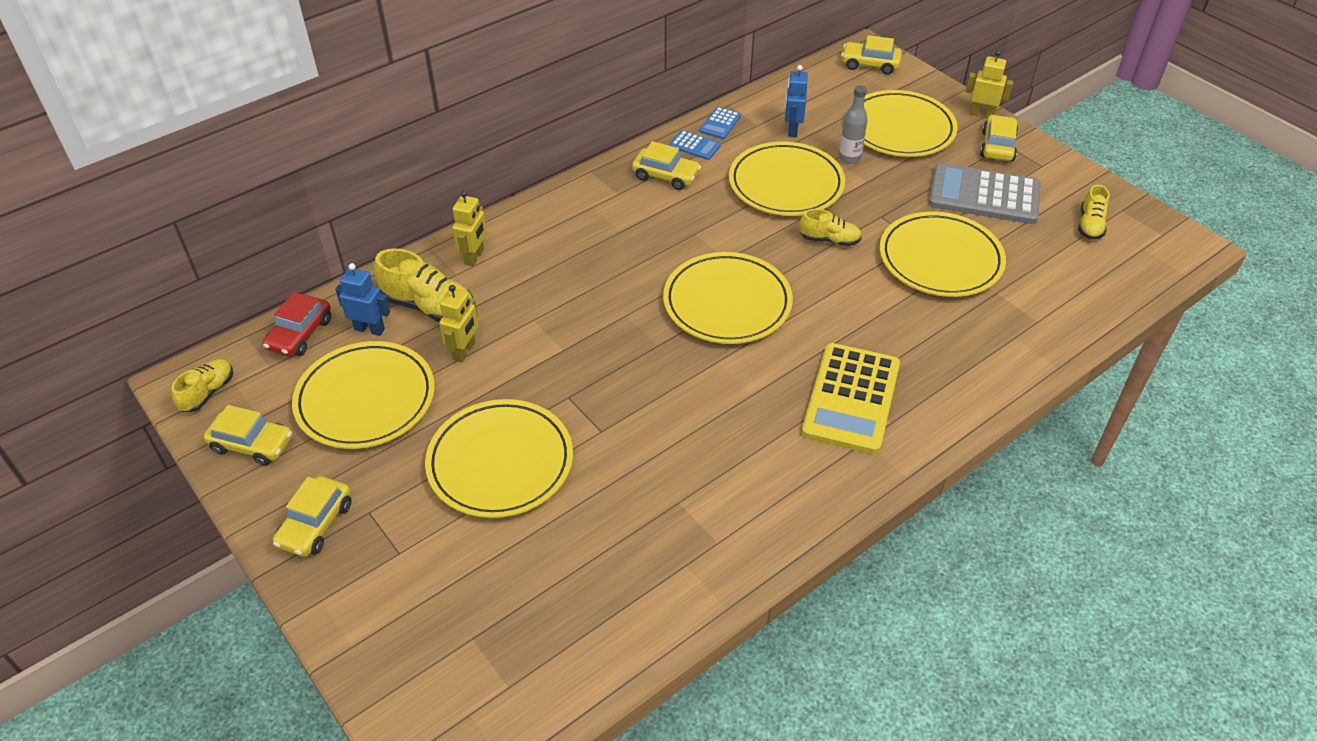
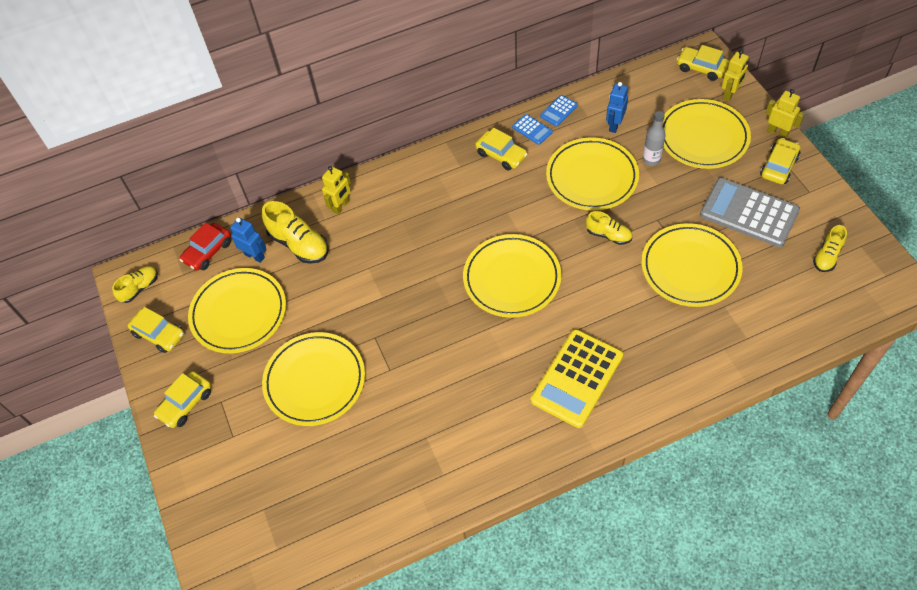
camera: 20 degrees right, 10 degrees up
yellow robot [439,285,478,362] -> yellow robot moved to [721,50,749,102]

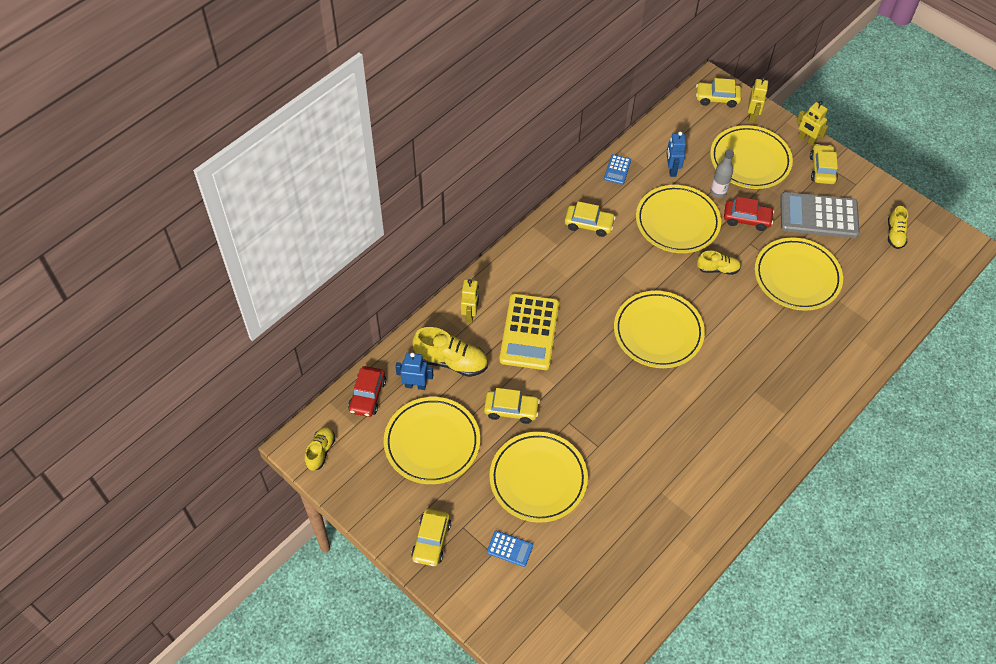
camera: 30 degrees left, 0 degrees up
yellow car [128,307,184,353] -> yellow car moved to [484,388,540,424]
blue calculator [512,114,553,145] -> blue calculator moved to [487,531,533,567]
yellow calculator [531,329,623,428] -> yellow calculator moved to [499,293,559,370]
yellow robot [765,89,805,139] -> yellow robot turned 150 degrees counterclockwise [796,101,829,146]
none -> red car [724,197,774,231]

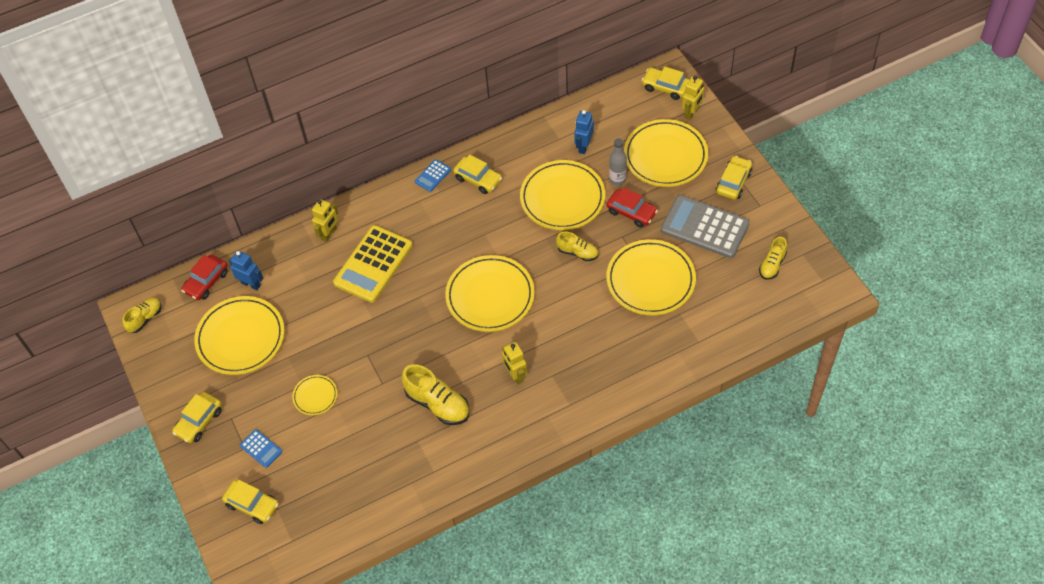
camera: 25 degrees right, 0 degrees up
yellow shoe [413,327,488,377] -> yellow shoe moved to [402,364,469,425]
yellow car [484,388,540,424] -> yellow car moved to [222,480,279,524]
yellow plate [489,432,588,523] -> yellow plate [292,375,337,415], size x0.49
blue calculator [604,154,631,185] -> blue calculator moved to [415,159,451,192]
yellow robot [796,101,829,146] -> yellow robot moved to [502,342,527,385]

